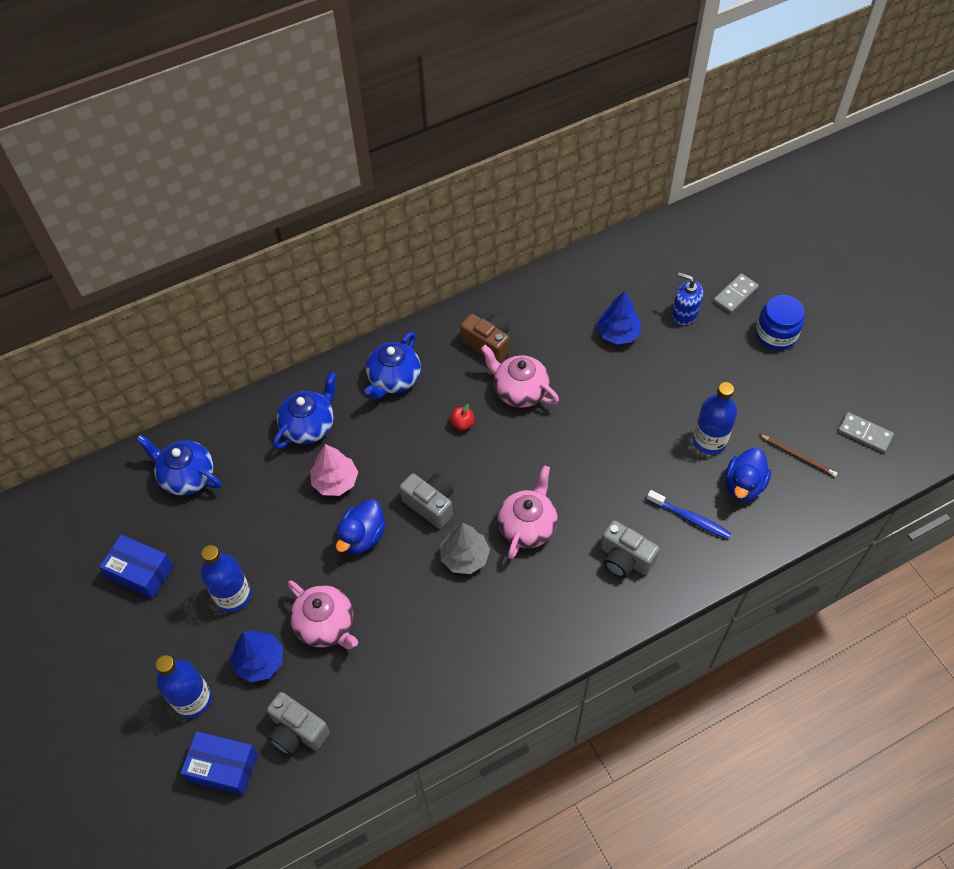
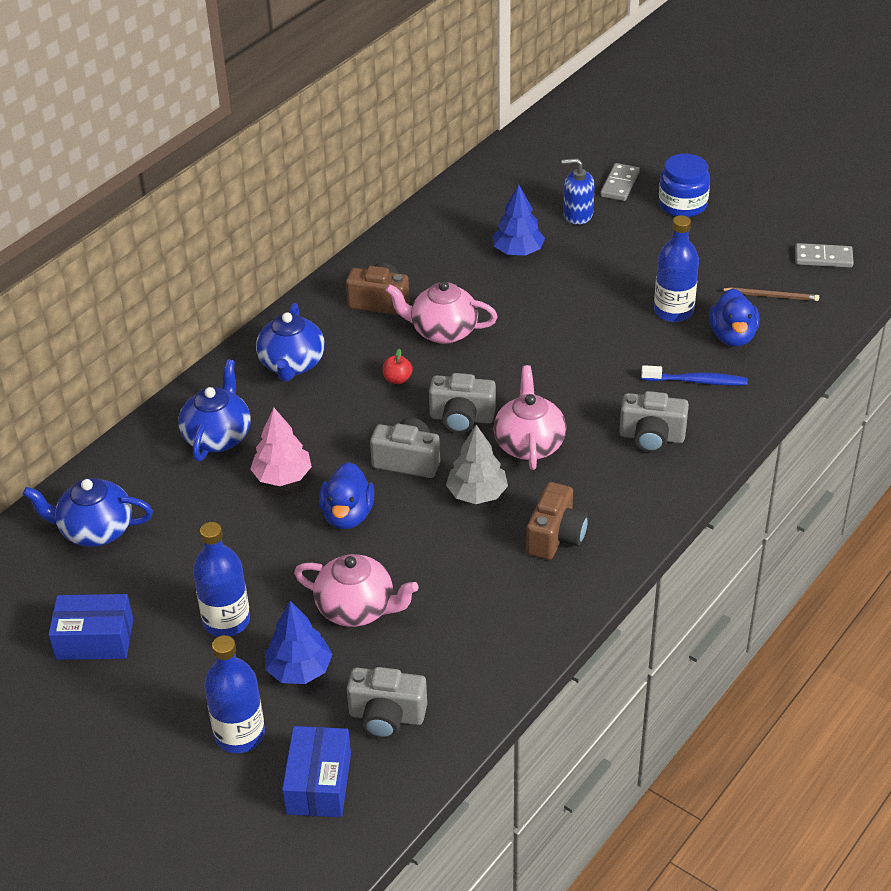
camera: 25 degrees left, 15 degrees down
blue box [180,731,258,795] -> blue box turned 75 degrees counterclockwise [282,726,351,817]
none -> grey camera [429,373,496,433]
none -> brown camera [526,482,588,560]

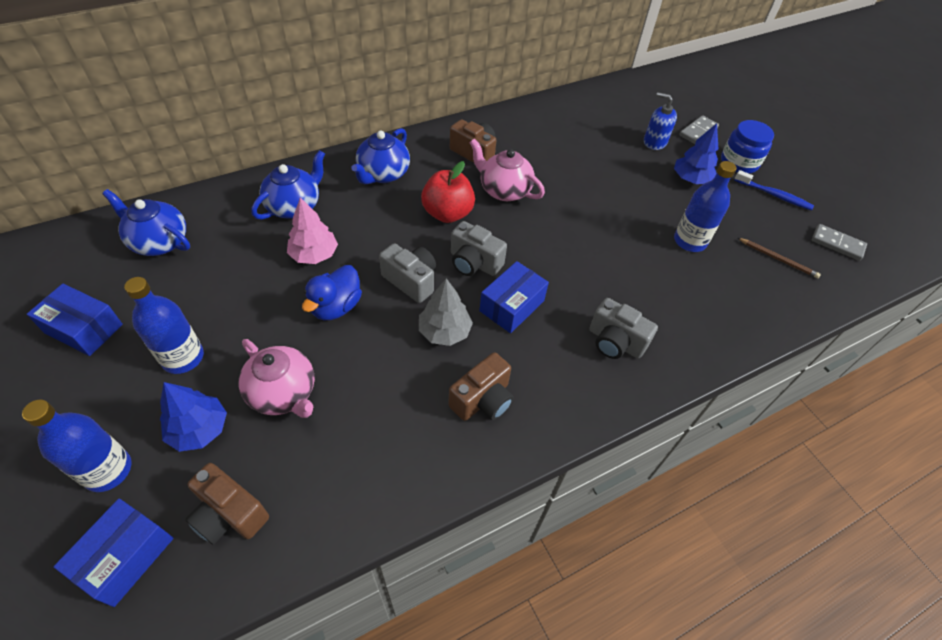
camera: 20 degrees right, 10 degrees up
grey camera [347,667,427,739] -> brown camera [185,463,269,544]
red apple [383,349,413,384] -> red apple [421,161,475,223], size x2.15
blue tree [492,184,545,256] -> blue tree moved to [674,123,719,184]
pink teapot [494,365,566,470] -> blue box [479,261,549,333]
blue toothbrush [641,365,748,386] -> blue toothbrush moved to [734,170,814,210]
blue duck [709,288,760,347] -> none

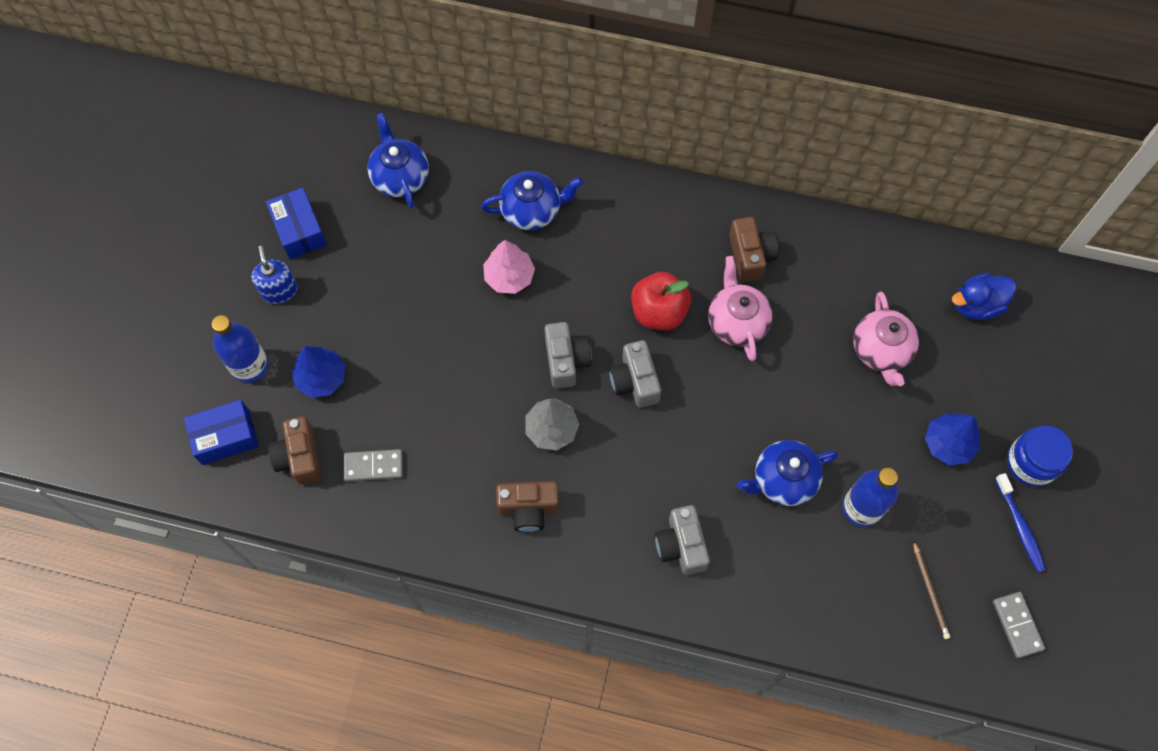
camera: 45 degrees right, 15 degrees up
blue bottle [124,277,204,374] -> none
pink teapot [239,339,315,418] -> pink teapot moved to [853,292,919,386]
blue duck [302,265,362,320] -> blue duck moved to [952,273,1016,320]
blue teapot [351,128,410,184] -> blue teapot moved to [737,440,839,506]
blue box [479,261,549,333] -> none
blue soap dispenser [644,92,677,150] -> blue soap dispenser moved to [251,246,298,304]
grey domino [679,115,719,144] -> grey domino moved to [344,449,403,481]

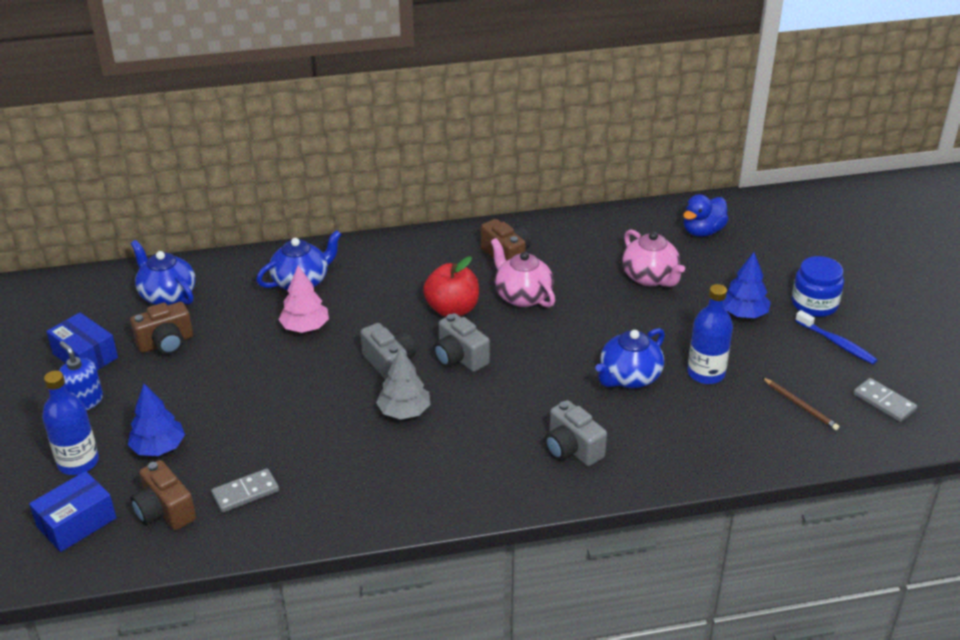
camera: 25 degrees left, 30 degrees down
brown camera [496,481,559,532] -> brown camera moved to [130,302,193,355]

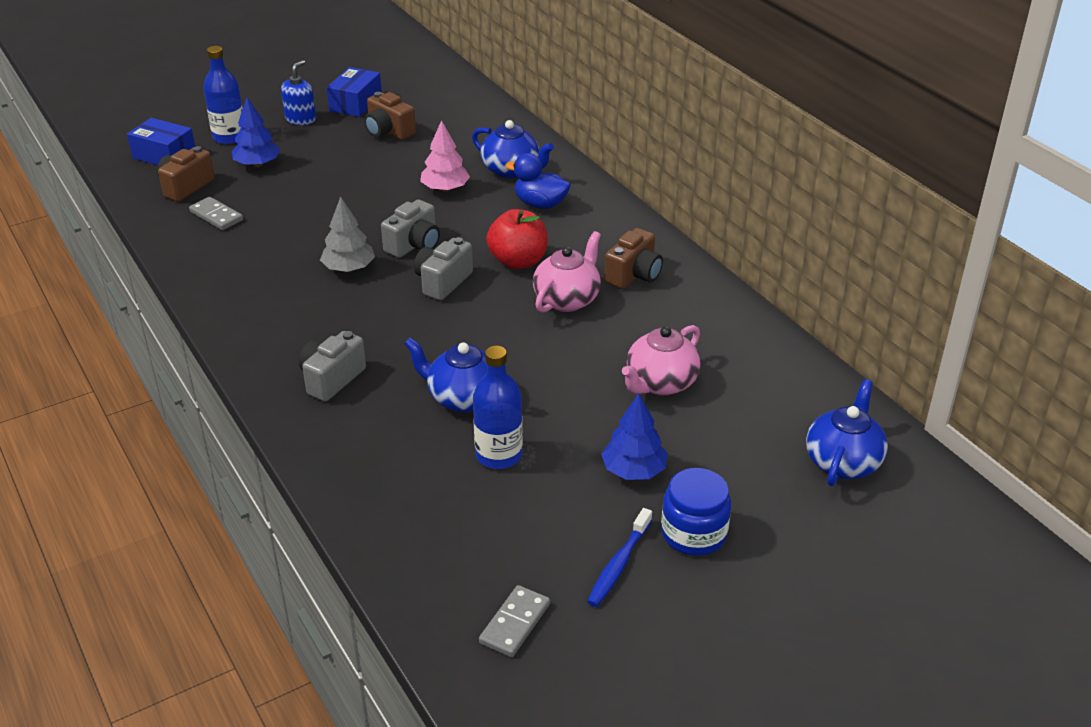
camera: 70 degrees right, 0 degrees up
blue teapot [131,240,196,305] -> blue teapot moved to [806,379,888,486]
blue duck [683,194,729,237] -> blue duck moved to [506,153,571,209]
brown pencil [762,377,839,430] -> none

